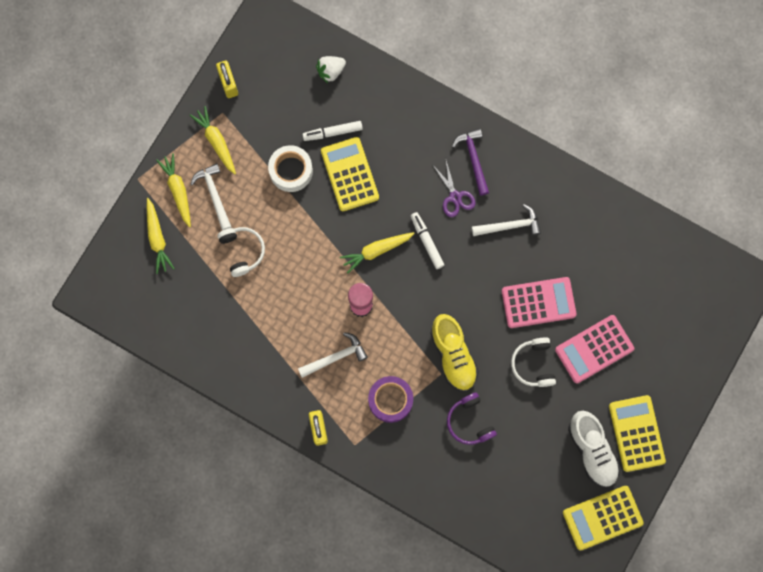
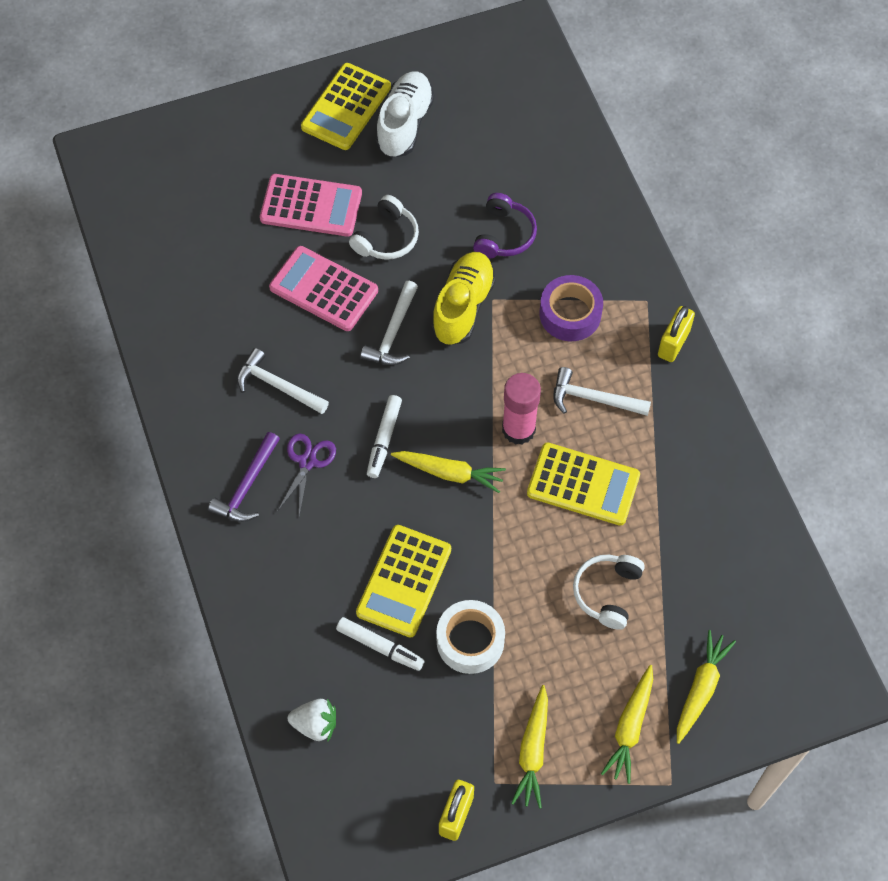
camera: 140 degrees left, 15 degrees down
white hammer [190,163,231,231] -> white hammer moved to [360,281,418,365]
yellow calculator [563,486,644,550] -> yellow calculator moved to [527,442,640,526]

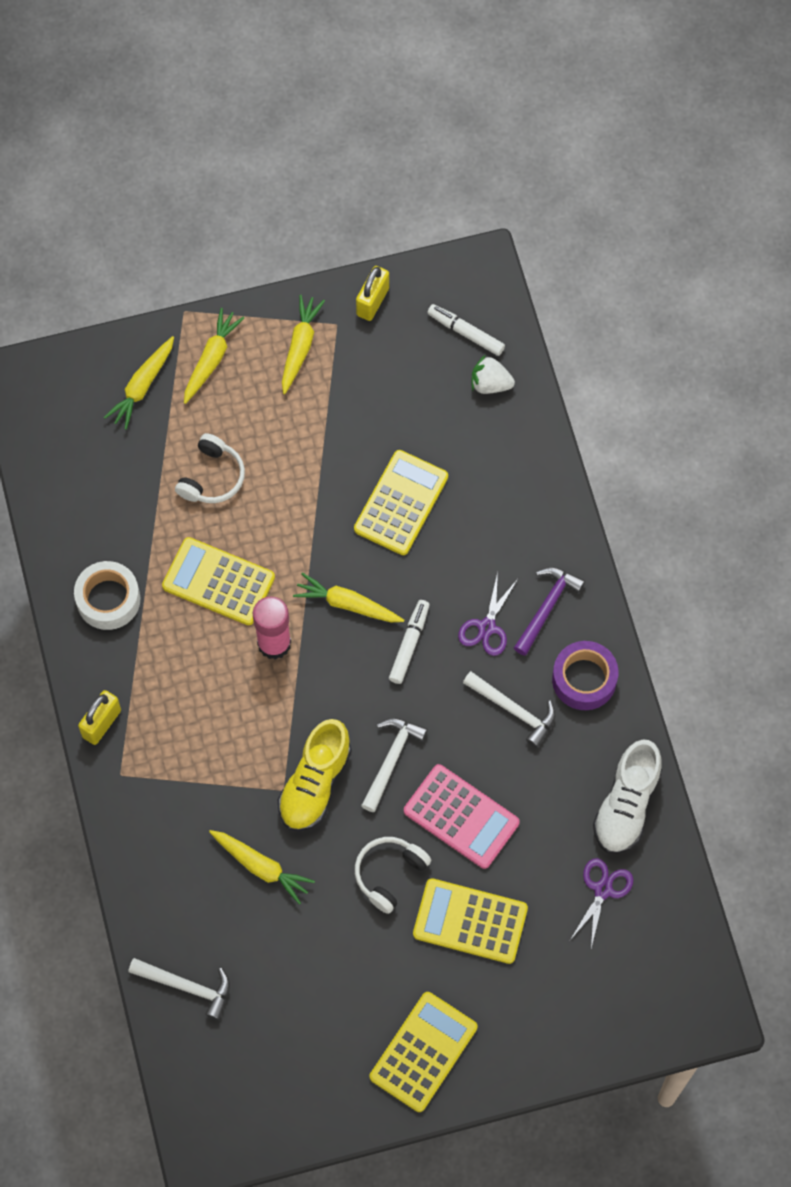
camera: 175 degrees left, 5 degrees up
pink calculator [260,174,362,237] -> yellow calculator [413,878,528,964]
white marker [336,617,425,671] -> white marker moved to [427,304,505,356]
white shoe [376,71,435,158] -> white shoe moved to [593,740,662,854]
white tape [436,600,505,674] -> white tape moved to [74,561,140,630]
purple headphones [473,193,537,258] -> yellow carrot [209,830,315,905]
purple tape [539,275,603,341] -> purple tape moved to [552,641,619,710]
white hammer [553,367,651,416] -> white hammer moved to [128,958,230,1020]
none -> purple scissors [570,858,633,948]

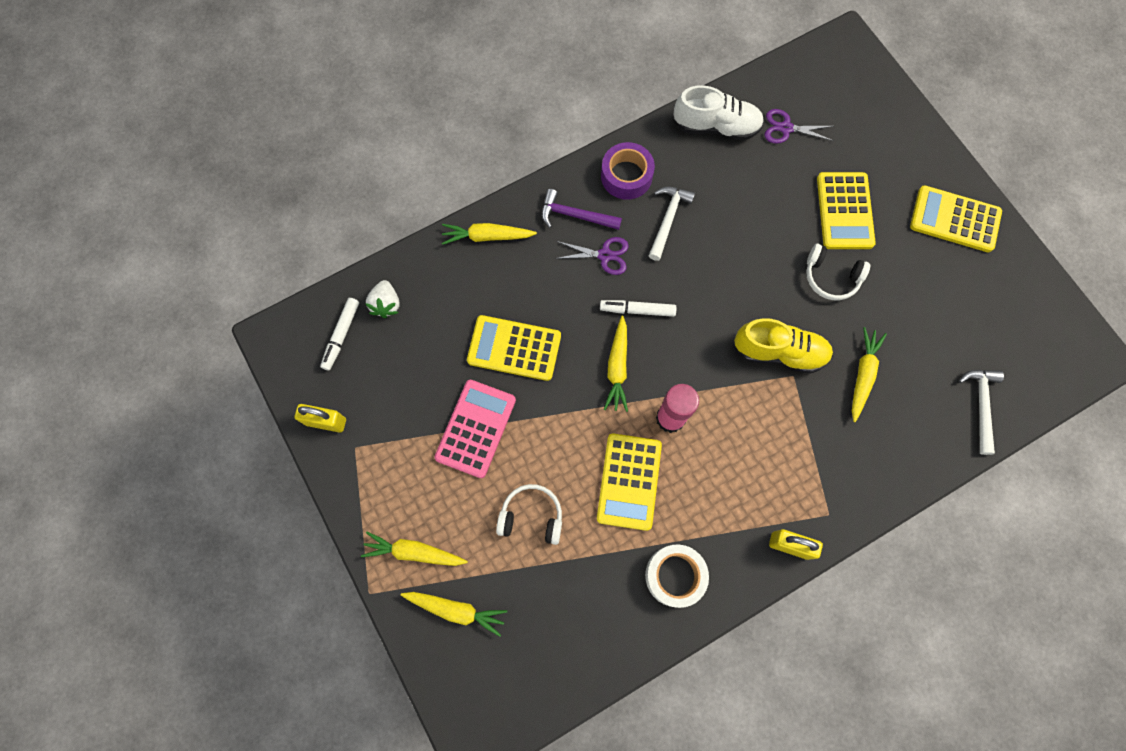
camera: 105 degrees left, 5 degrees up
yellow carrot [282,295,325,394] -> yellow carrot moved to [442,223,537,245]
white hammer [361,718,428,812] -> none
pink calculator [404,764,520,869] -> pink calculator moved to [435,380,516,478]

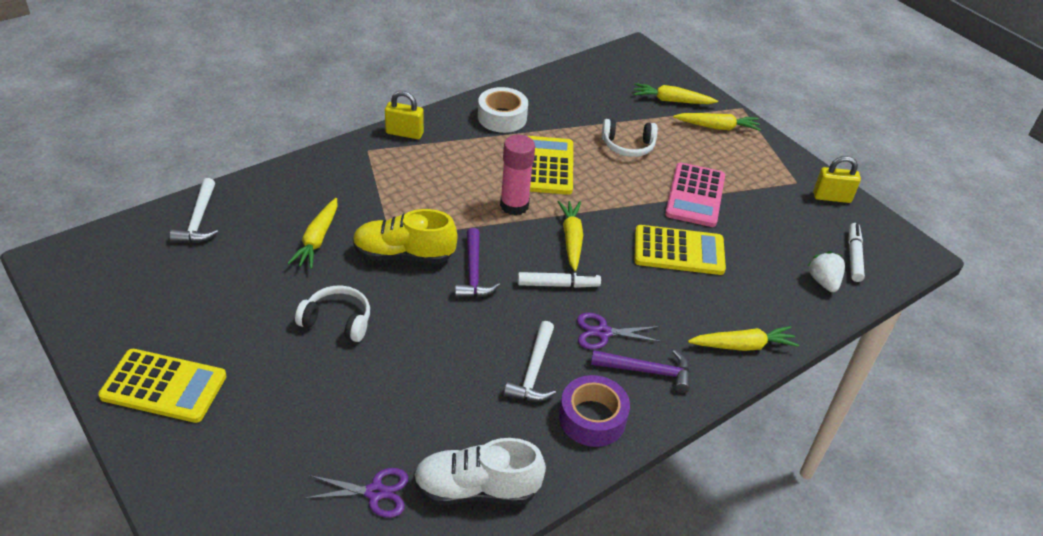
camera: 170 degrees right, 30 degrees down
yellow calculator [817,172,876,249] -> none
none -> purple hammer [455,228,500,298]

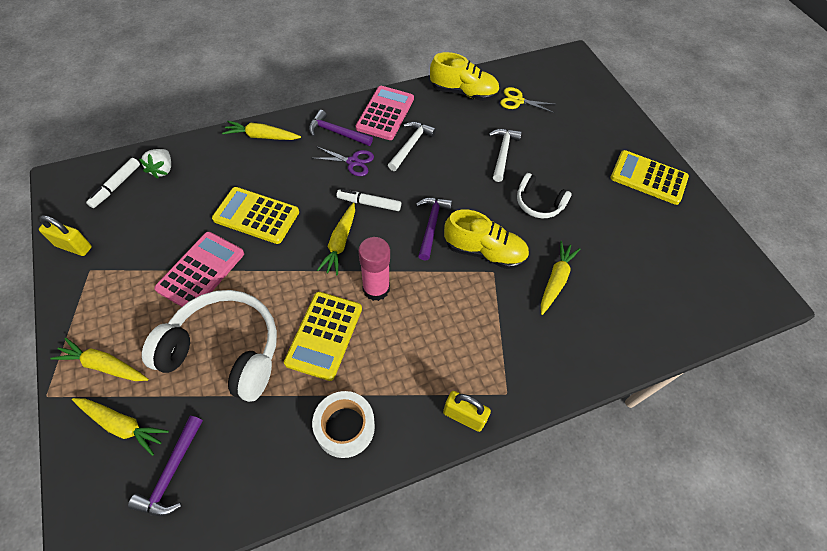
camera: 165 degrees left, 15 degrees up
white hammer [170,178,218,243] -> white hammer moved to [488,129,522,182]
purple scissors [304,468,408,518] -> yellow scissors [500,87,557,113]
white shoe [413,438,546,505] -> yellow shoe [430,52,500,101]
purple tape [559,375,630,447] -> pink calculator [356,86,414,140]
white headphones [602,119,658,157] -> white headphones [142,290,277,402], size x1.90
none -> purple hammer [128,416,203,516]

